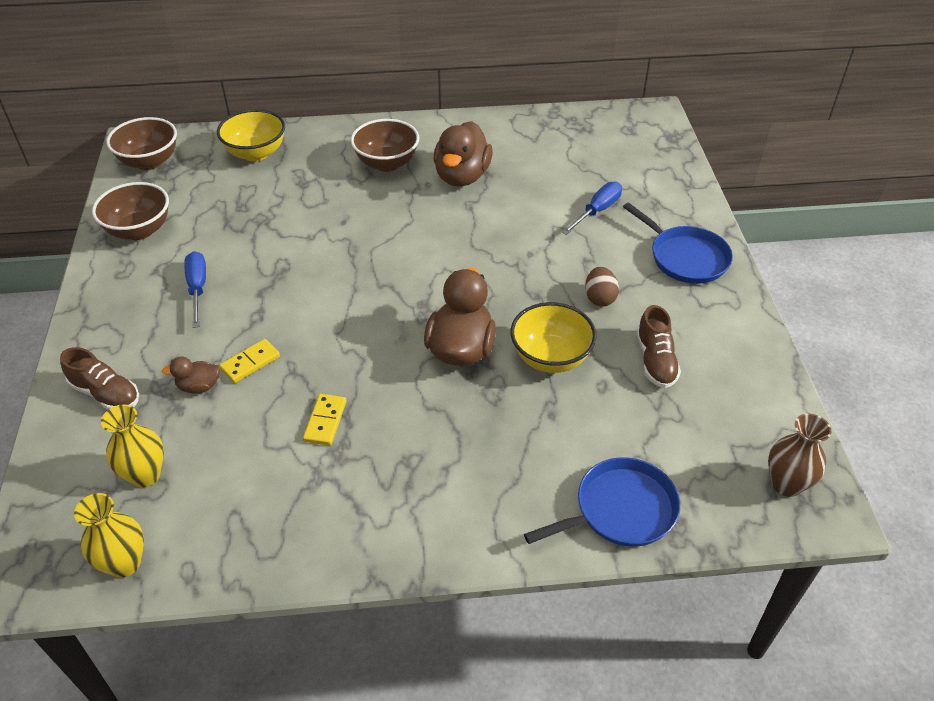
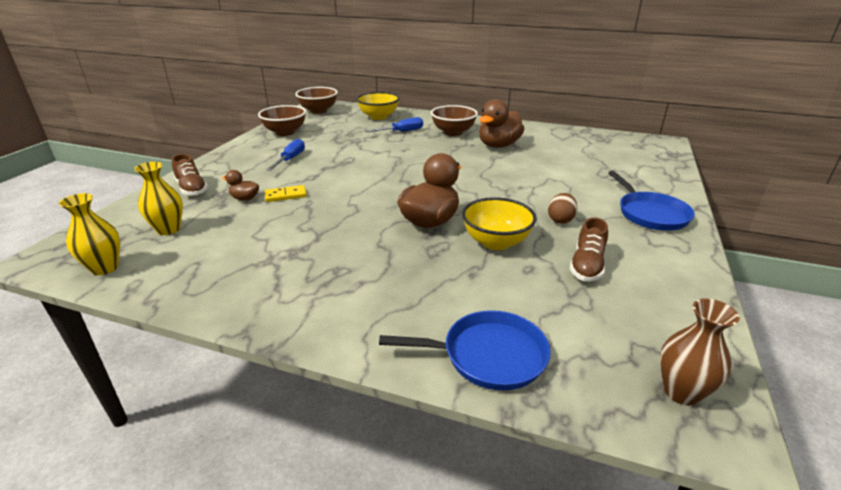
camera: 25 degrees right, 15 degrees down
yellow domino [303,394,347,446] -> none
blue screwdriver [562,181,622,235] -> blue screwdriver moved to [365,117,423,132]

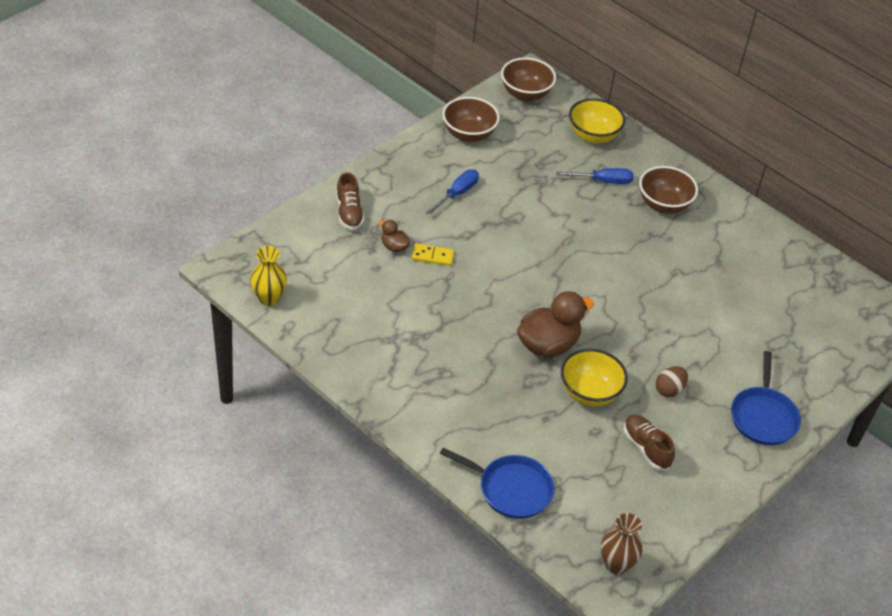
camera: 20 degrees right, 15 degrees up
yellow vase [134,162,183,235] -> none
brown duck [479,99,524,148] -> none
brown shoe [569,217,608,281] -> brown shoe turned 105 degrees clockwise [624,415,675,470]

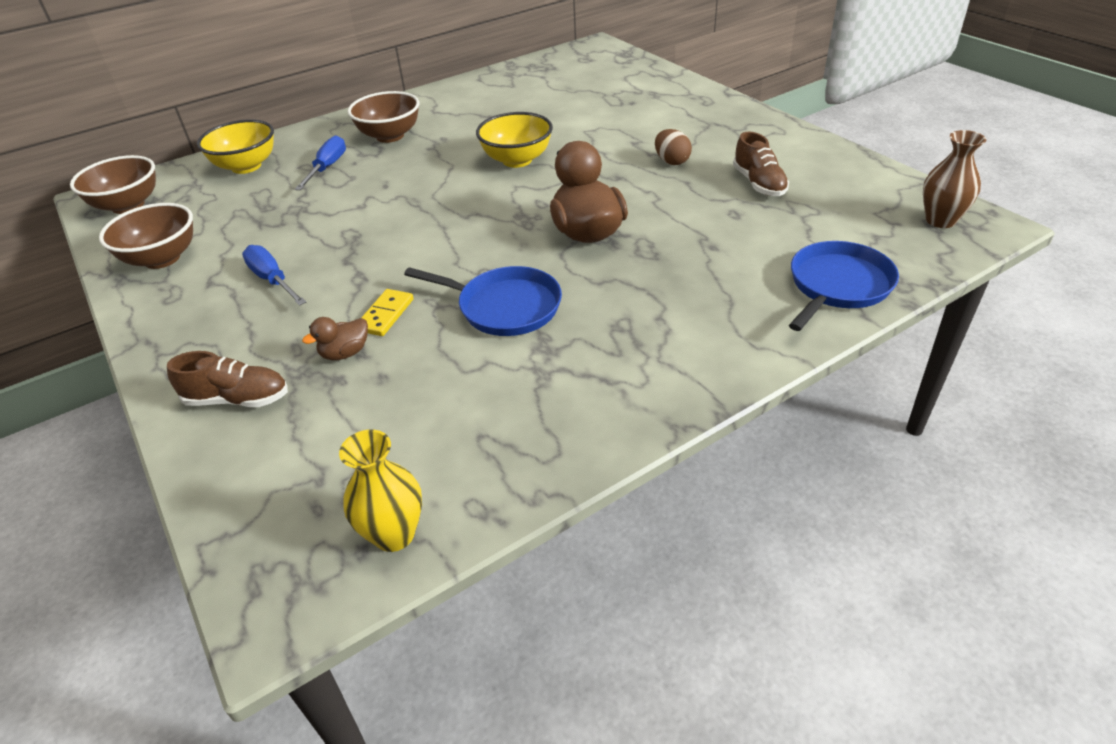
camera: 70 degrees left, 5 degrees down
yellow bowl [561,349,628,406] -> yellow bowl moved to [476,112,553,168]
brown shoe [624,415,675,470] -> brown shoe turned 90 degrees counterclockwise [733,132,789,196]
blue pan [731,351,801,445] -> blue pan moved to [404,266,562,336]

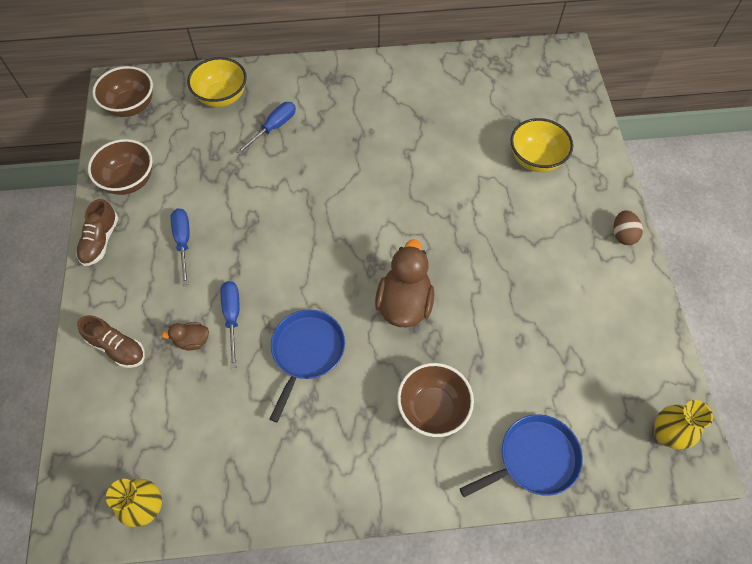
camera: 25 degrees right, 20 degrees up
brown bowl [348,91,419,143] -> brown bowl moved to [397,363,474,437]
yellow domino [361,289,414,336] -> blue screwdriver [220,281,239,368]
blue pan [404,266,562,336] -> blue pan turned 120 degrees counterclockwise [270,310,345,422]
yellow bowl [476,112,553,168] -> yellow bowl moved to [511,118,573,172]
brown egg [655,129,692,165] -> brown egg moved to [613,210,643,245]
brown shoe [733,132,789,196] -> brown shoe moved to [76,199,119,266]
brown vase [923,130,986,228] -> yellow vase [654,400,713,449]

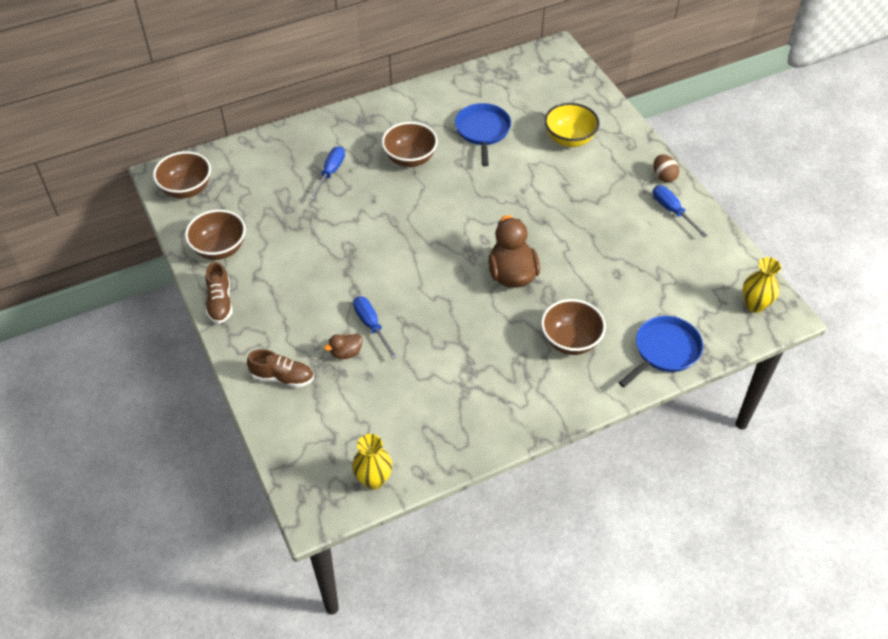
camera: 20 degrees left, 10 degrees down
blue screwdriver [171,208,190,286] -> blue screwdriver moved to [653,185,708,237]
yellow bowl [187,57,247,107] -> none
blue pan [270,310,345,422] -> blue pan moved to [455,103,511,167]
none -> brown bowl [382,122,438,167]

